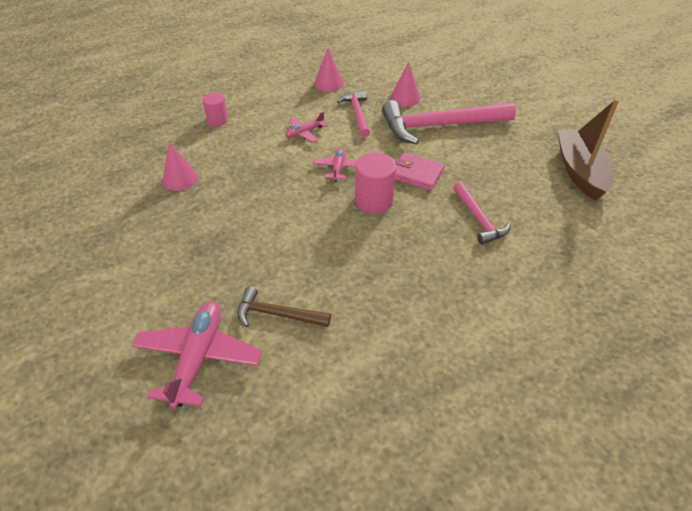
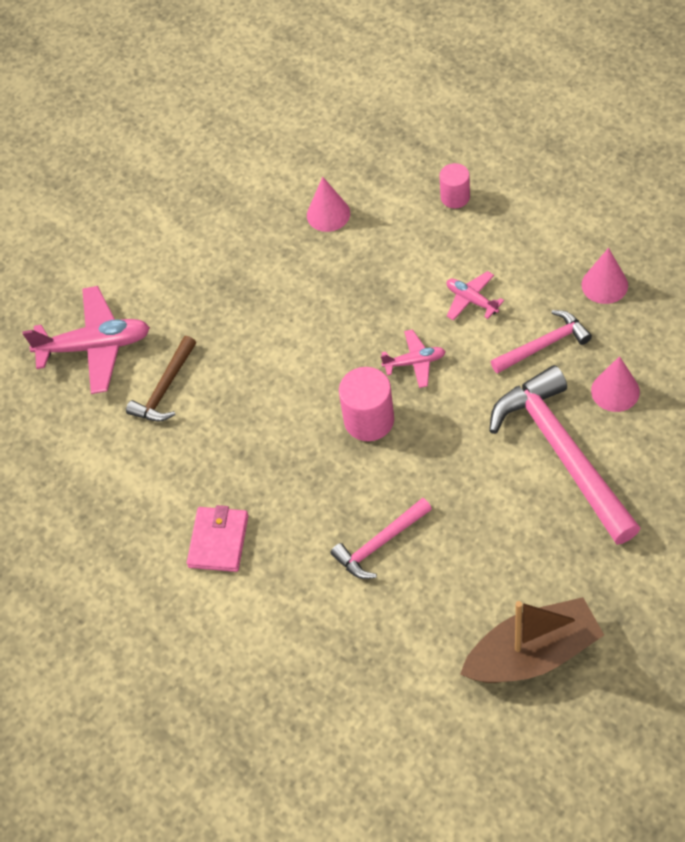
camera: 80 degrees right, 10 degrees up
brown hammer [237,286,331,327] -> brown hammer turned 150 degrees counterclockwise [126,336,196,421]
pink wallet [395,152,445,191] -> pink wallet moved to [187,505,248,572]

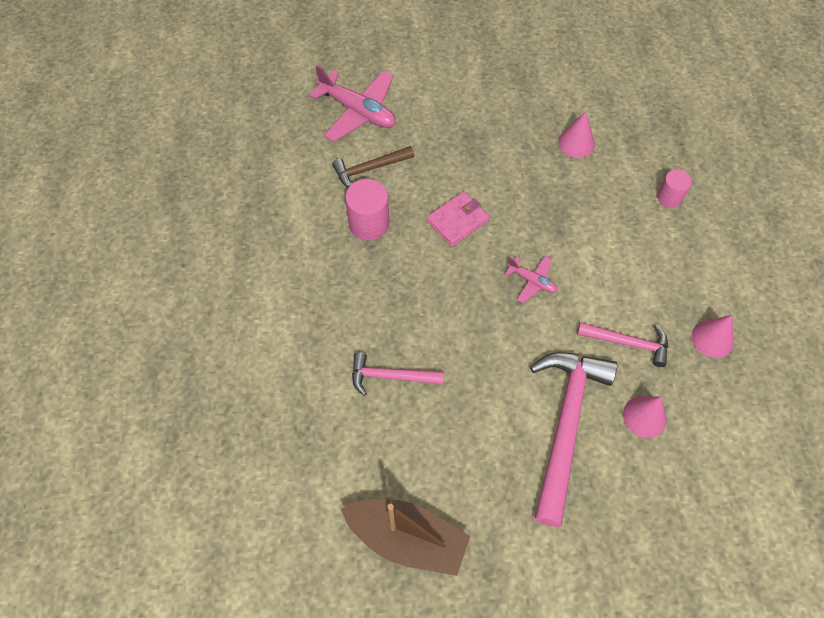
camera: 35 degrees right, 5 degrees up
pink wallet [187,505,248,572] -> pink wallet moved to [426,191,489,246]
pink cylinder [339,367,394,441] -> pink cylinder moved to [345,179,389,241]
pink plane [447,271,504,321] -> none

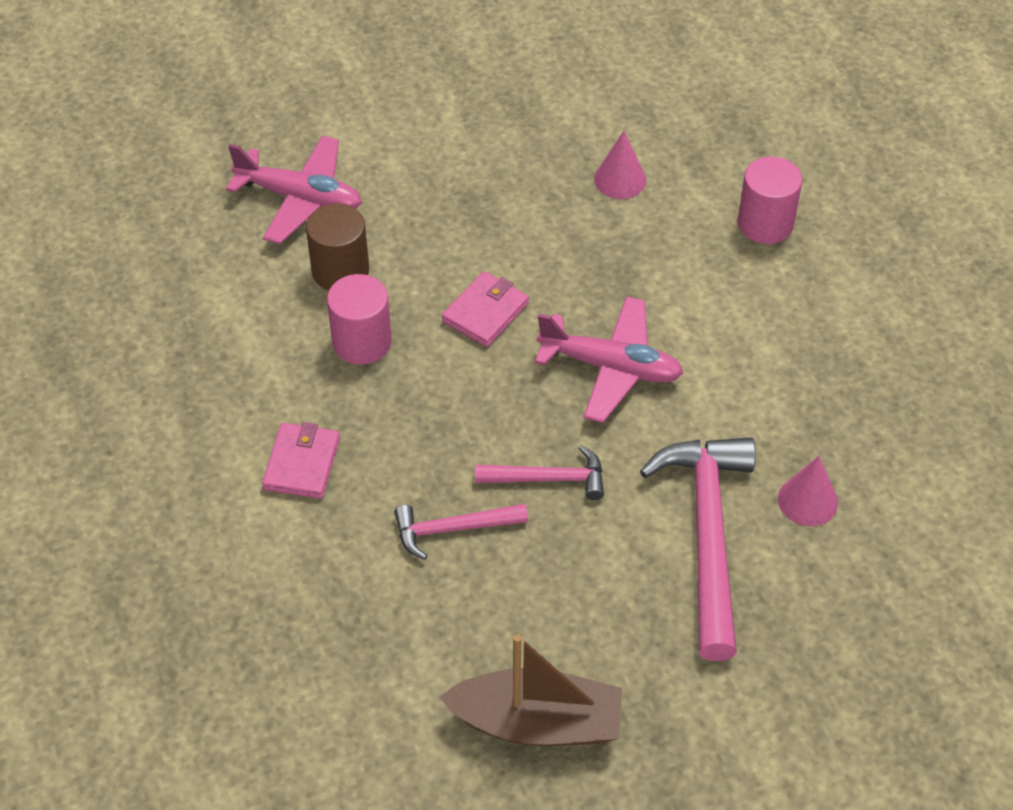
camera: 15 degrees left, 10 degrees down
brown hammer [332,146,414,187] -> brown cylinder [306,204,369,291]
pink plane [505,256,558,303] -> pink plane [535,296,683,423], size x1.90
pink hammer [577,322,668,367] -> pink hammer moved to [475,445,604,500]
pink cylinder [657,169,692,208] -> pink cylinder [738,156,802,244], size x1.58
pink cone [692,315,734,358] -> none
none -> pink wallet [262,422,340,499]

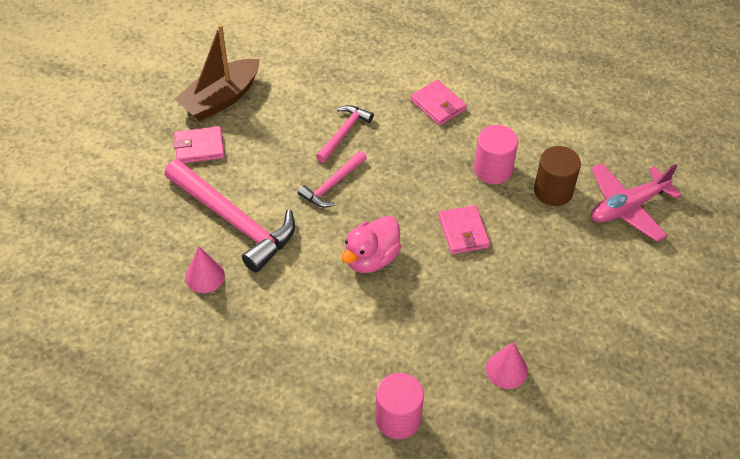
camera: 130 degrees right, 0 degrees up
pink plane [535,296,683,423] -> pink duck [341,216,401,273]
none -> pink wallet [173,126,225,163]

